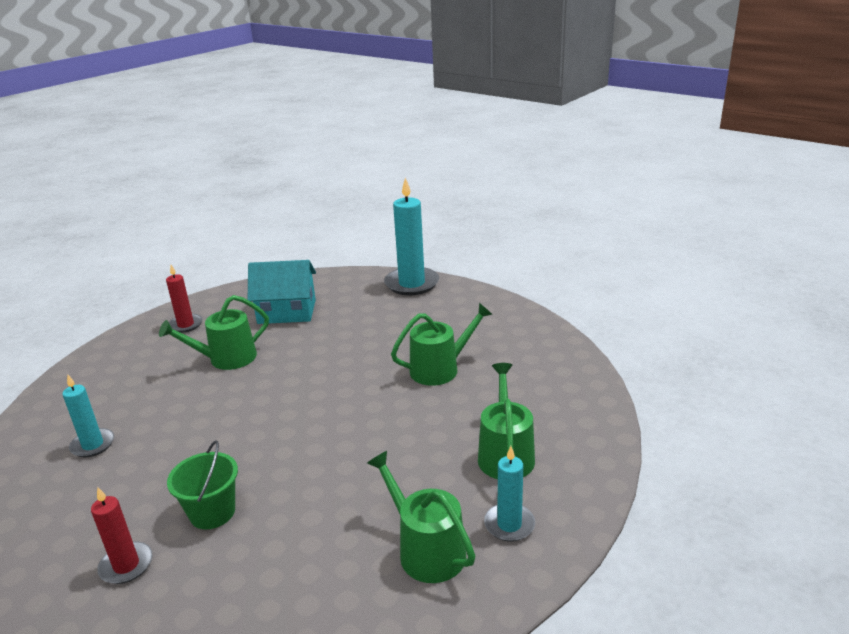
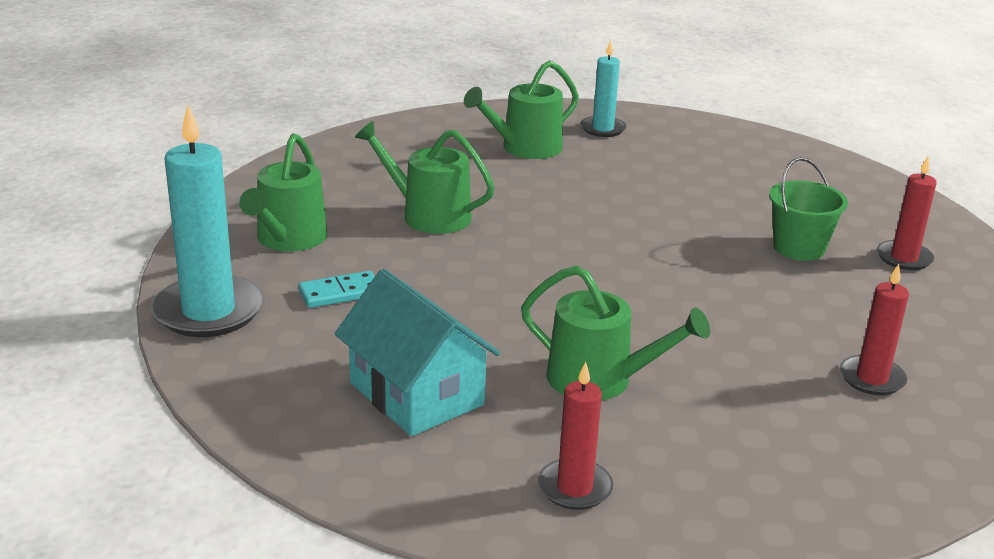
camera: 130 degrees left, 0 degrees up
turquoise candle [63,375,114,457] -> red candle [840,264,909,395]
green watering can [367,451,475,583] -> green watering can moved to [239,133,327,252]
none -> turquoise domino [299,271,375,308]

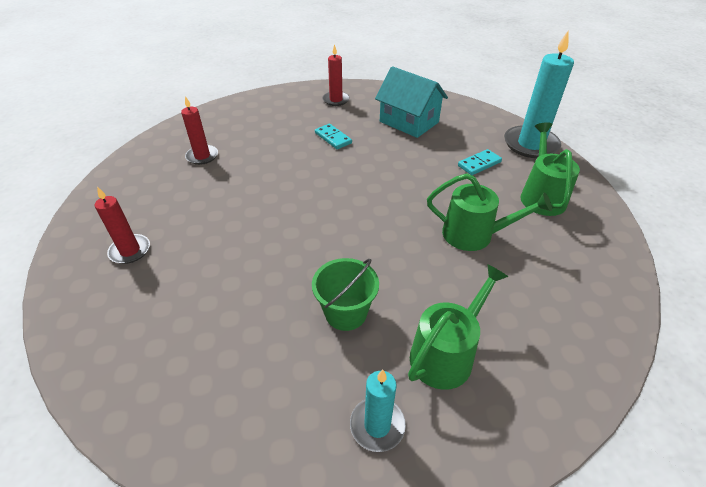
camera: 170 degrees right, 15 degrees up
green watering can [521,265,710,401] -> turquoise domino [315,124,352,149]
green bucket [769,157,848,261] -> green bucket moved to [312,258,379,331]

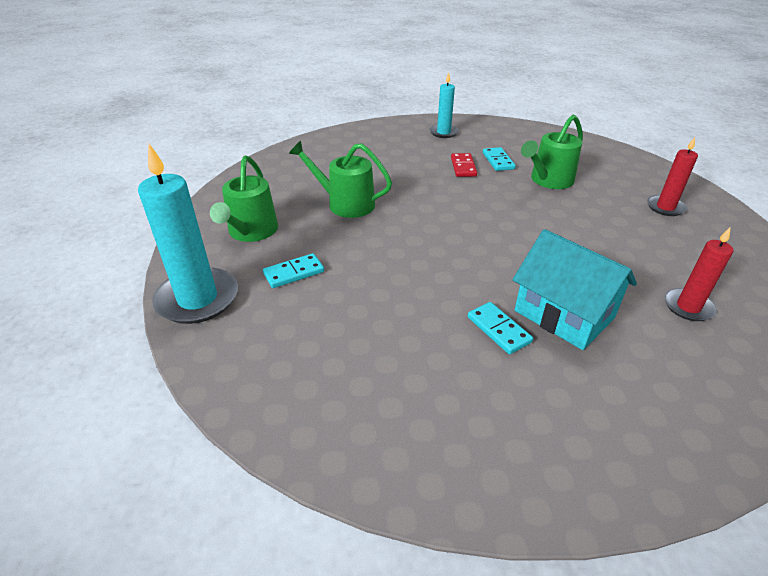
camera: 175 degrees left, 5 degrees down
green bucket [312,258,379,331] -> red domino [451,153,477,177]
red candle [322,44,350,106] -> none
turquoise house [375,66,448,138] -> turquoise house moved to [512,229,637,350]
green watering can [408,264,509,390] -> green watering can moved to [521,115,583,189]
none -> turquoise domino [483,147,516,171]

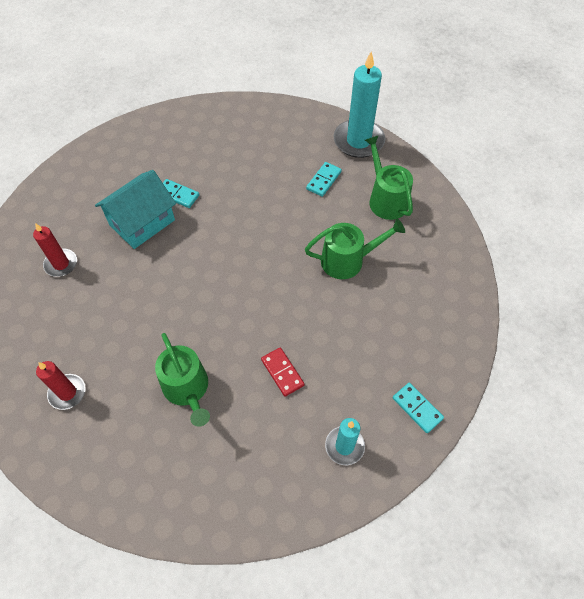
camera: 150 degrees right, 20 degrees up
turquoise domino [483,147,516,171] -> turquoise domino moved to [393,383,444,433]
turquoise house [512,229,637,350] -> turquoise house turned 60 degrees counterclockwise [95,170,176,249]
green watering can [521,115,583,189] -> green watering can turned 135 degrees clockwise [155,333,210,427]

